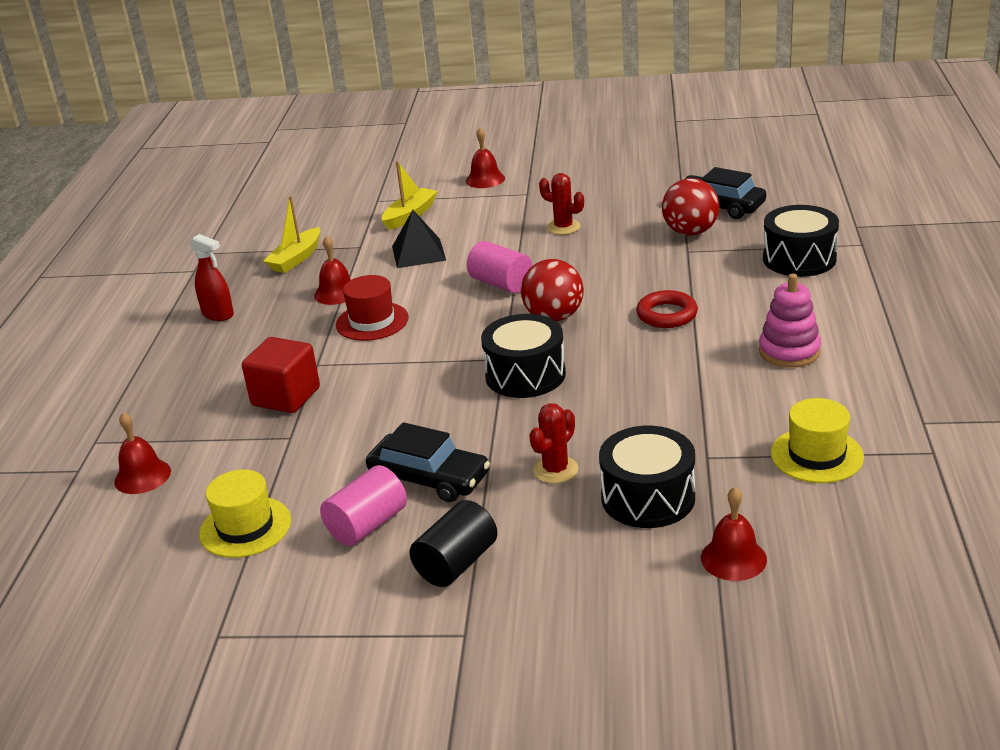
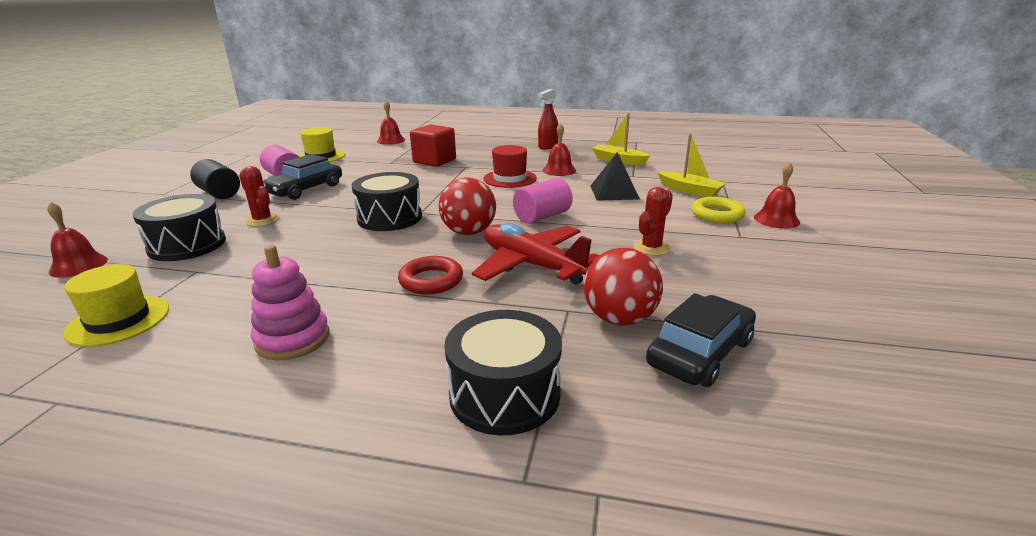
camera: 95 degrees right, 5 degrees down
none -> red plane [472,223,599,285]
none -> yellow ring [691,197,746,223]

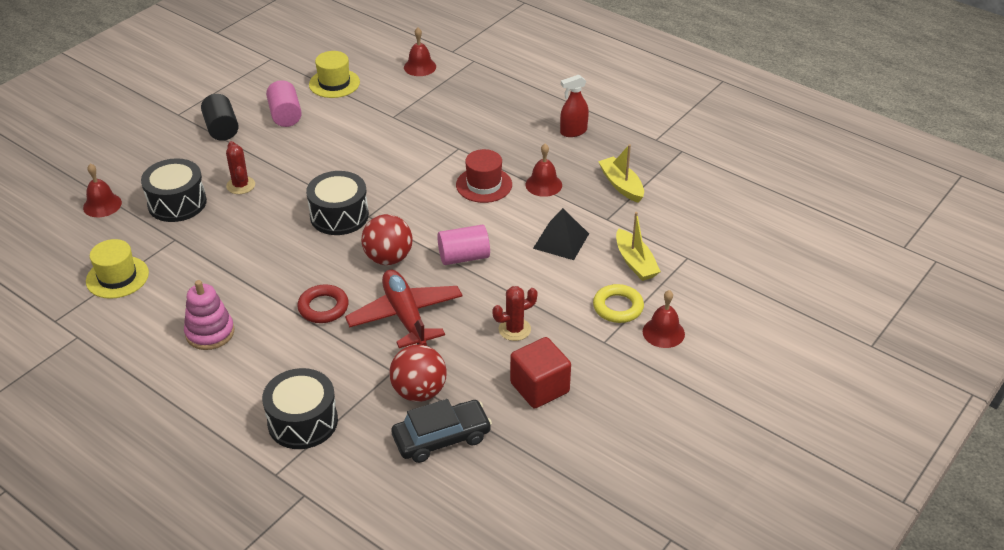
camera: 25 degrees right, 15 degrees up
black car [263,154,342,200] -> none
red cube [410,124,456,167] -> red cube moved to [510,337,571,409]

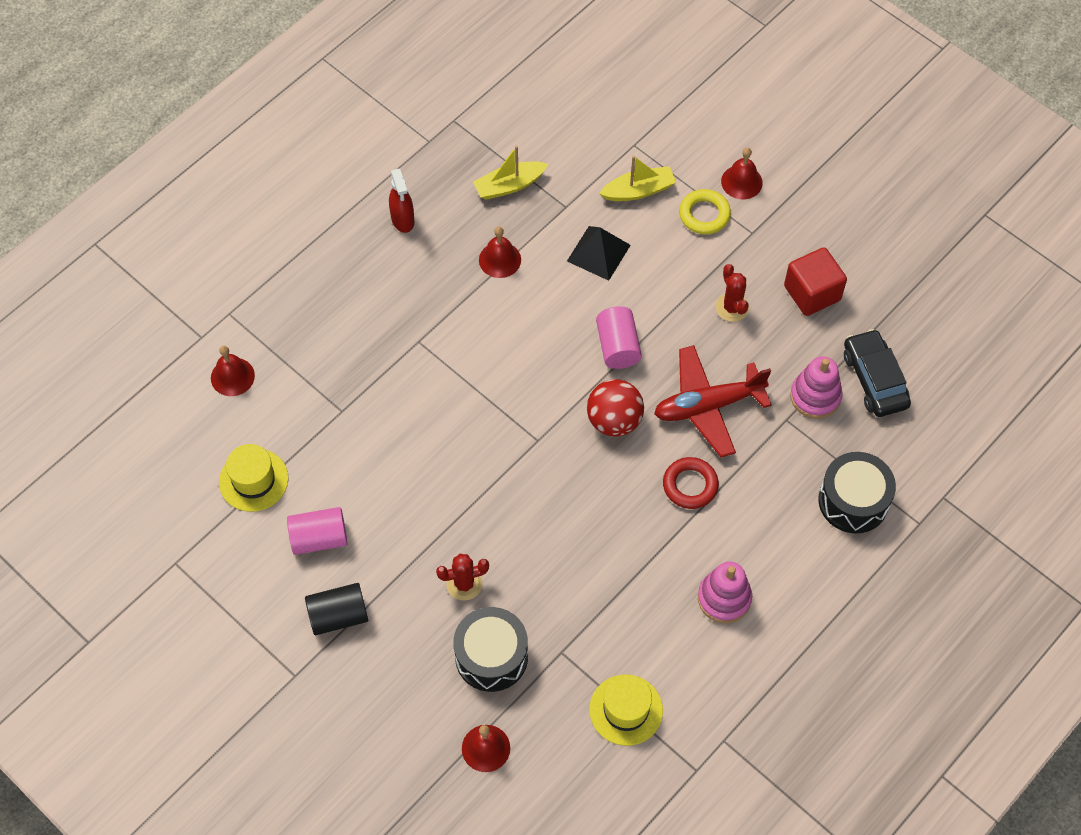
camera: 85 degrees left, 20 degrees up
black drum [306,171,369,235] -> none
red ball [389,345,447,402] -> pink stacking toy [790,356,843,419]
red hat [456,149,512,203] -> none

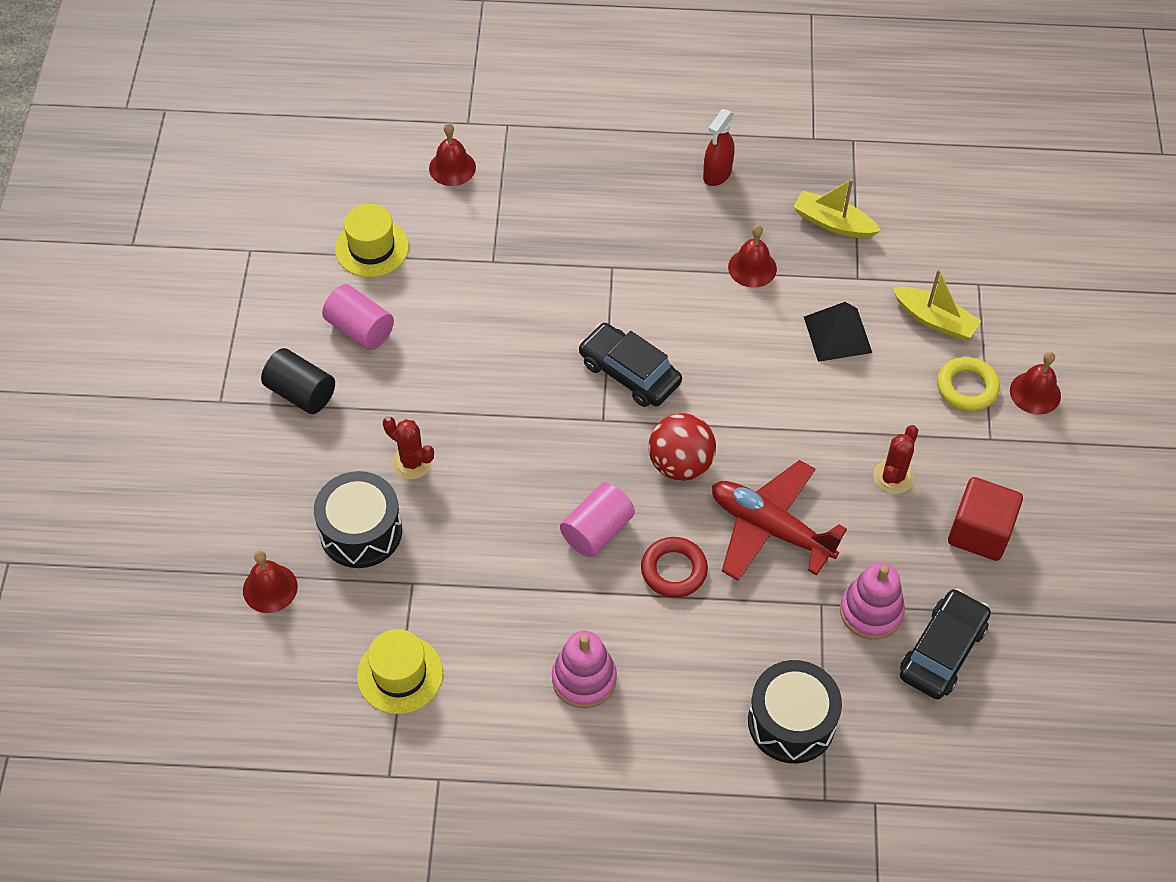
camera: 50 degrees right, 5 degrees down
pink cylinder [596,306,642,369] -> pink cylinder moved to [560,482,635,557]
none -> black car [579,323,682,407]

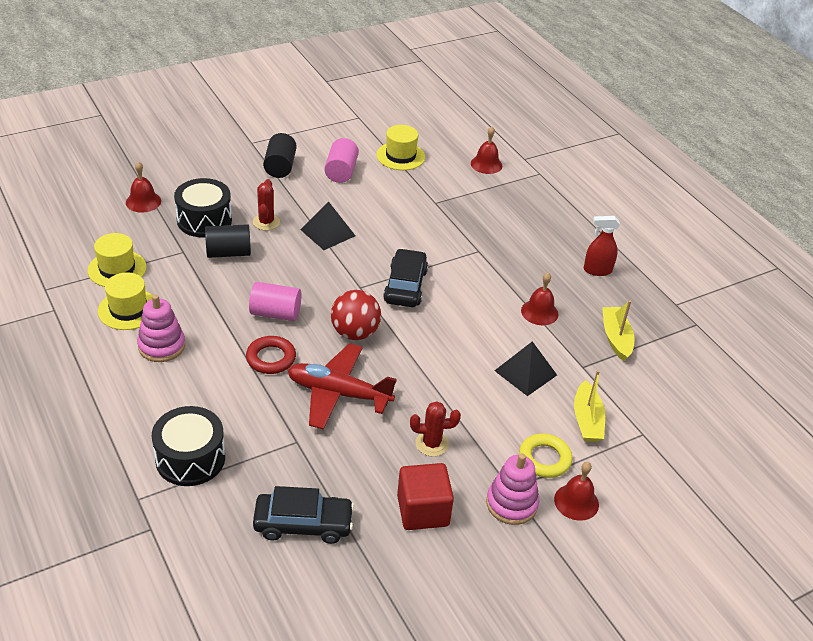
camera: 55 degrees right, 15 degrees down
red plane [712,460,847,581] -> red plane turned 75 degrees counterclockwise [288,343,397,430]
pink stacking toy [840,562,905,640] -> pink stacking toy moved to [486,453,539,525]
none -> yellow hat [98,273,153,330]
none -> black cylinder [205,224,251,258]
none -> black pyramid [301,202,355,250]

